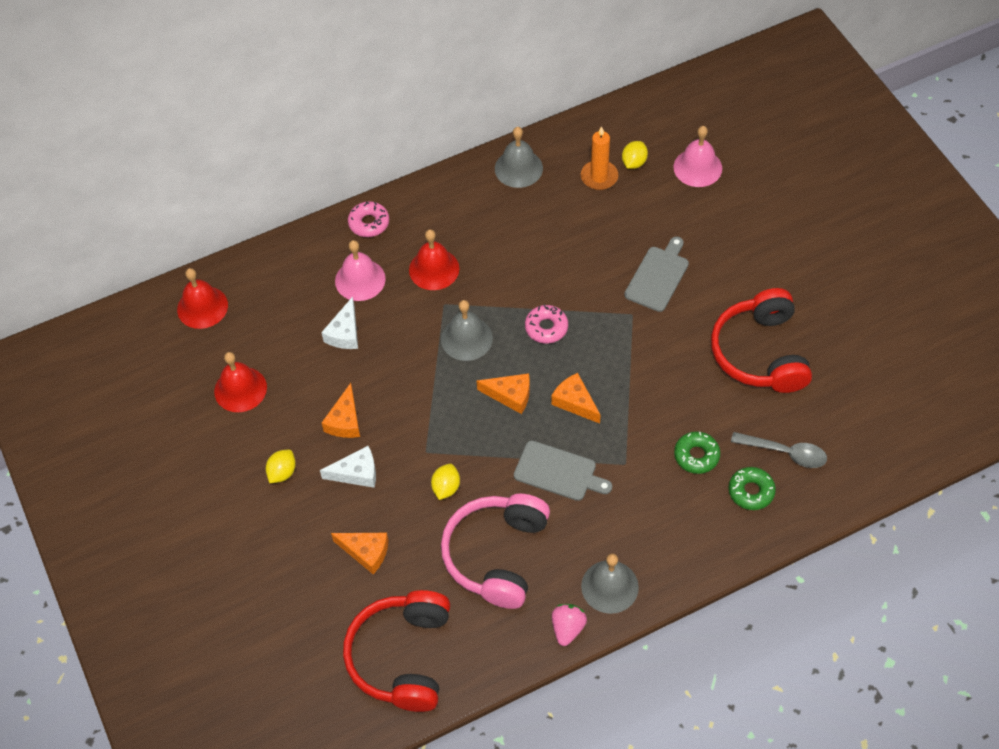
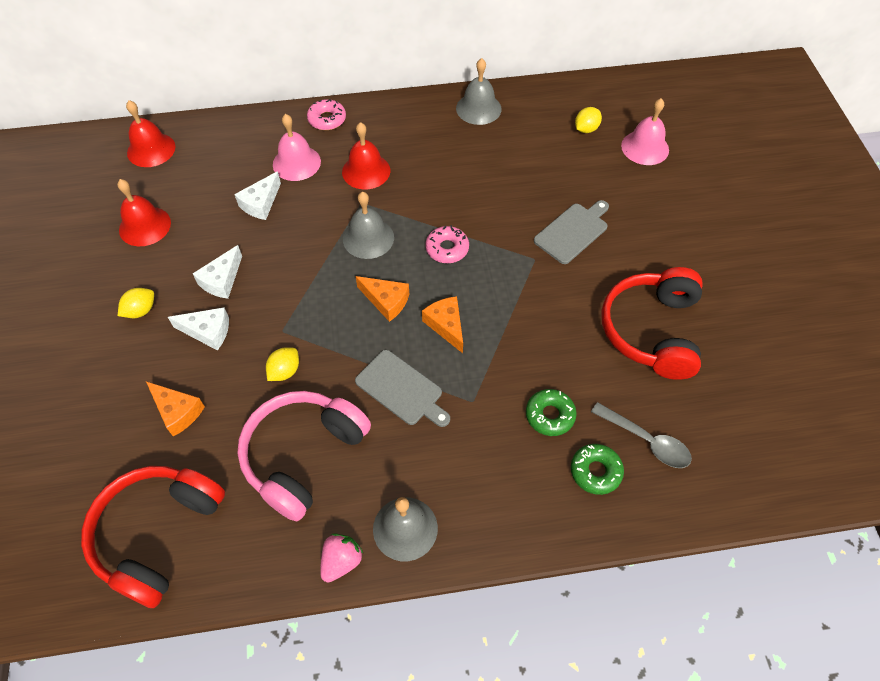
camera: 15 degrees right, 0 degrees up
orange cheese [322,383,360,438] -> white cheese [192,245,242,299]
orange candle [581,126,618,190] -> none

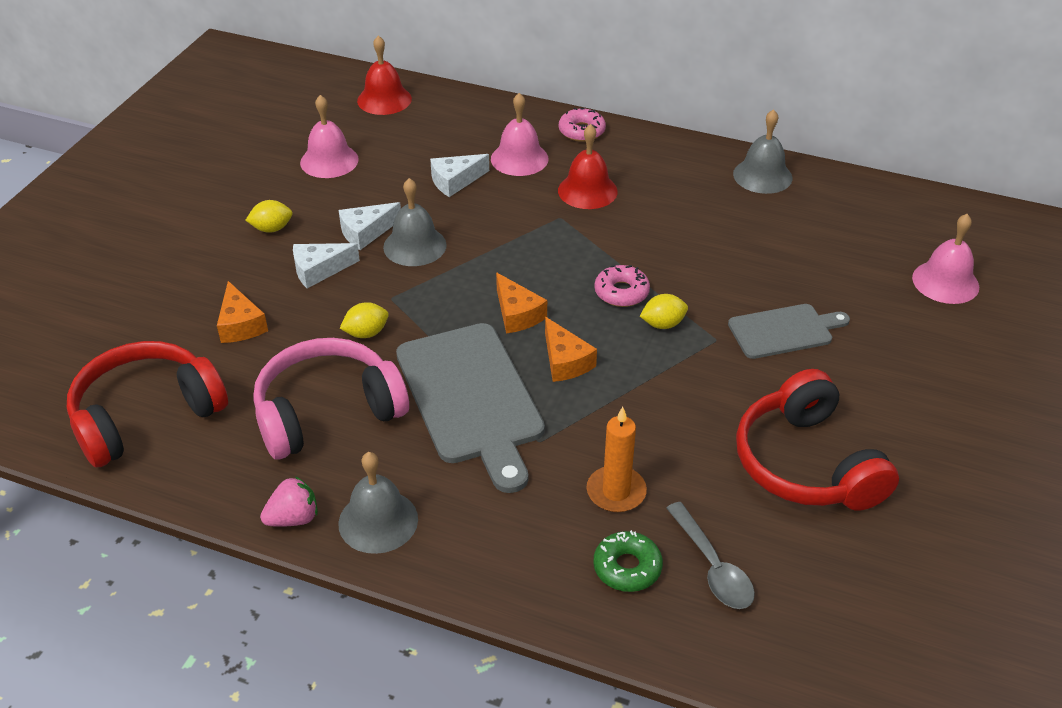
camera: 30 degrees right, 15 degrees down
red bell [117,179,171,246] -> pink bell [300,95,359,178]
white cheese [168,307,229,351] -> white cheese turned 120 degrees clockwise [293,243,360,288]
grey bell [343,192,394,259] -> grey bell moved to [383,178,447,266]
grey cutting board [355,350,450,427] -> grey cutting board [396,323,545,493], size x1.75
orange cheese [422,296,463,353] -> orange cheese turned 150 degrees clockwise [545,317,597,382]
green donut [526,389,577,436] -> orange candle [587,407,647,512]
yellow lemon [575,107,602,133] -> yellow lemon moved to [640,294,688,329]
red headphones [601,267,703,380] -> red headphones turned 60 degrees counterclockwise [736,369,899,511]

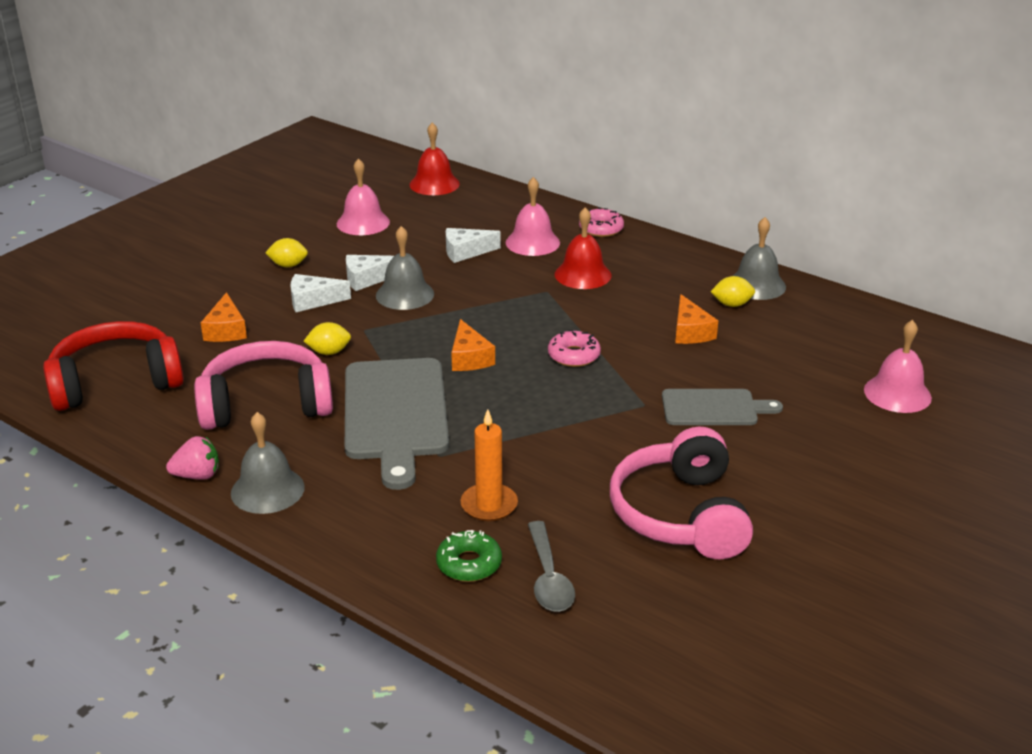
camera: 15 degrees right, 10 degrees down
orange cheese [545,317,597,382] -> orange cheese moved to [675,294,718,344]
yellow lemon [640,294,688,329] -> yellow lemon moved to [711,276,755,307]
red headphones [736,369,899,511] -> pink headphones [610,427,753,559]

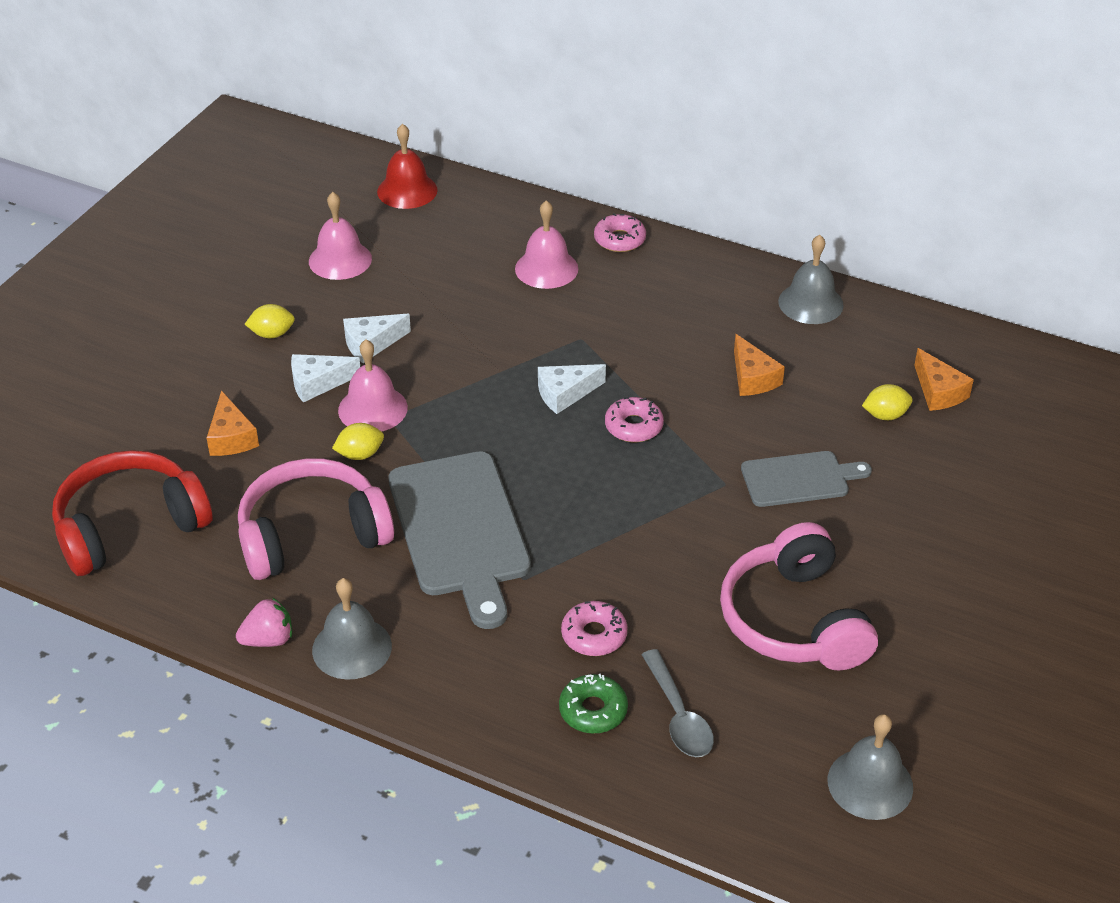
camera: 10 degrees left, 10 degrees up
grey bell [376,226,434,310] -> grey bell moved to [828,714,913,820]
white cheese [446,228,501,263] -> white cheese moved to [538,364,606,414]
orange cheese [451,319,495,371] -> orange cheese moved to [914,348,974,411]
orange candle [461,409,518,521] -> pink donut [561,601,628,656]
red bell [555,207,611,289] -> none
yellow lemon [711,276,755,307] -> yellow lemon moved to [862,384,913,420]
pink bell [864,320,932,413] -> pink bell moved to [338,339,408,432]

